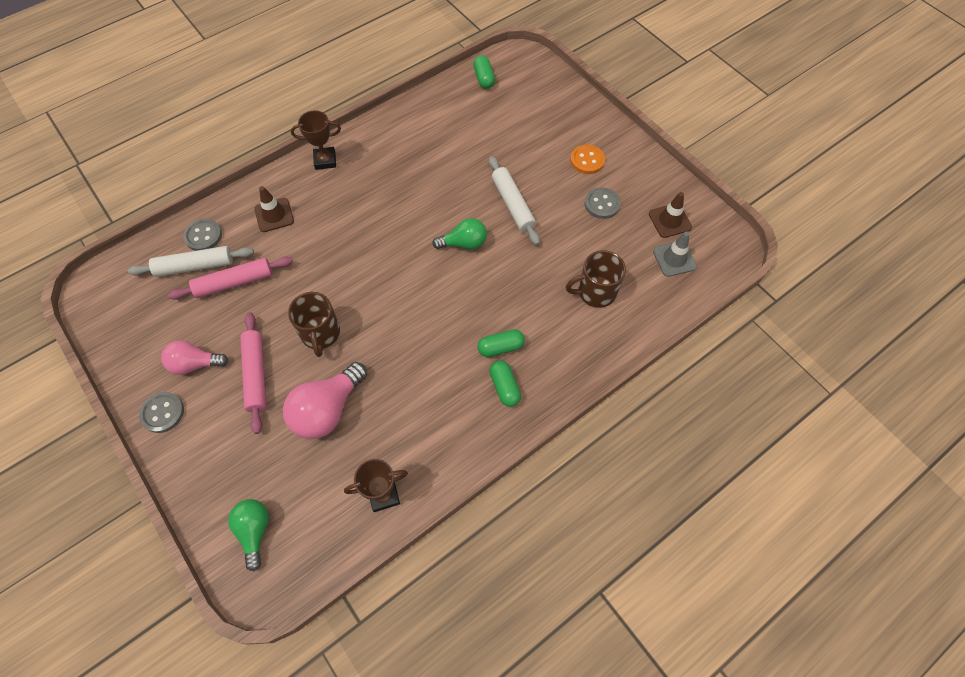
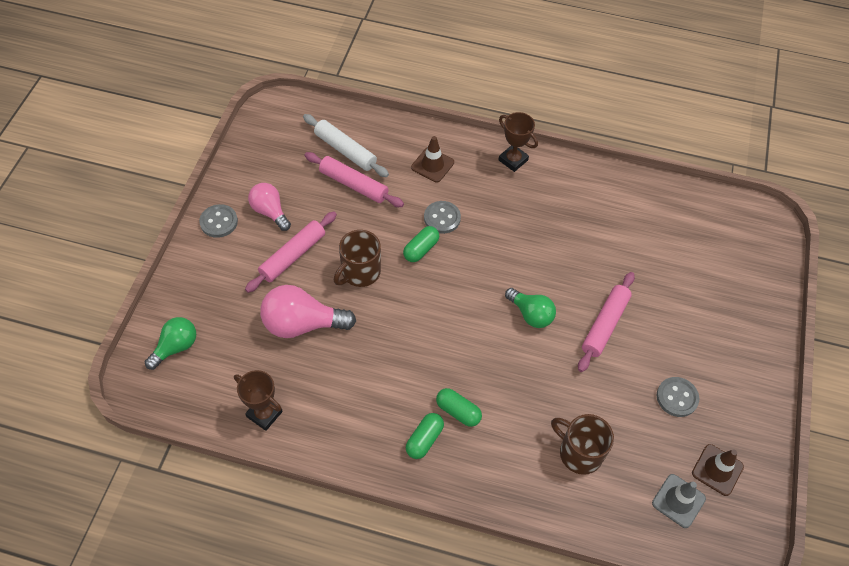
camera: 50 degrees right, 5 degrees down
grey button [183,219,222,251] -> grey button moved to [424,201,461,234]
green capsule [473,56,495,89] -> green capsule moved to [403,226,439,262]
white rolling pin [489,156,540,245] -> pink rolling pin [578,272,635,372]
orange button [570,145,605,174] -> none

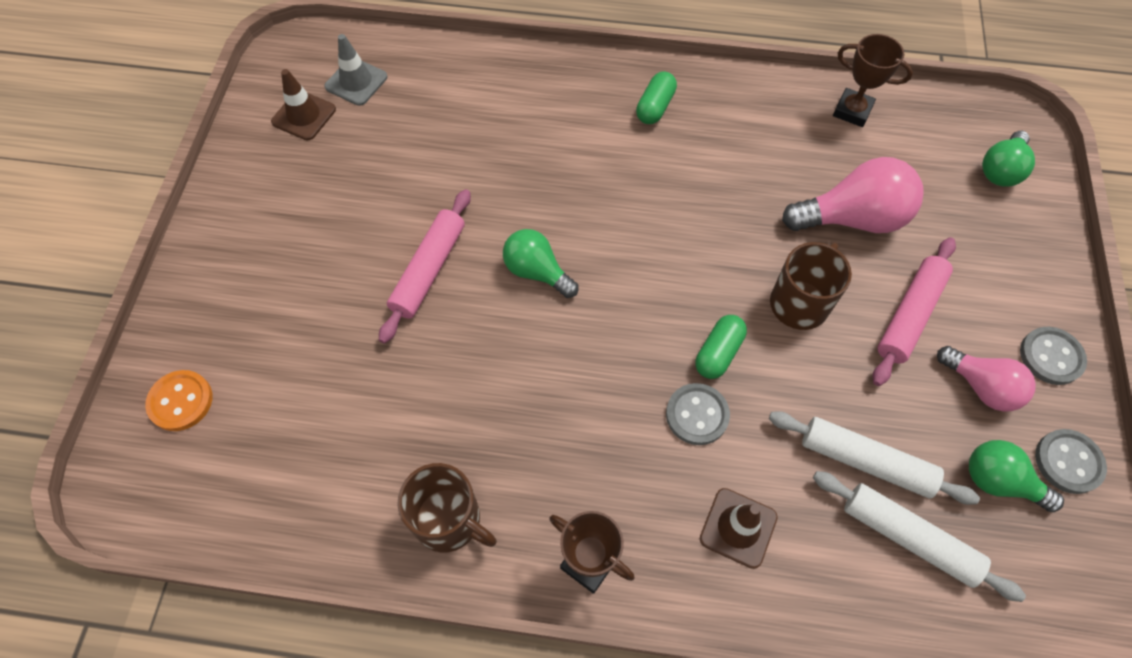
camera: 175 degrees right, 5 degrees up
pink rolling pin [305,152,404,207] -> white rolling pin [769,411,980,505]
green capsule [436,388,482,427] -> none
brown mug [551,414,614,475] -> brown mug moved to [397,463,497,553]
grey button [656,377,699,417] -> grey button moved to [1035,429,1107,494]
none -> orange button [145,370,212,431]
none -> green light bulb [969,440,1064,512]

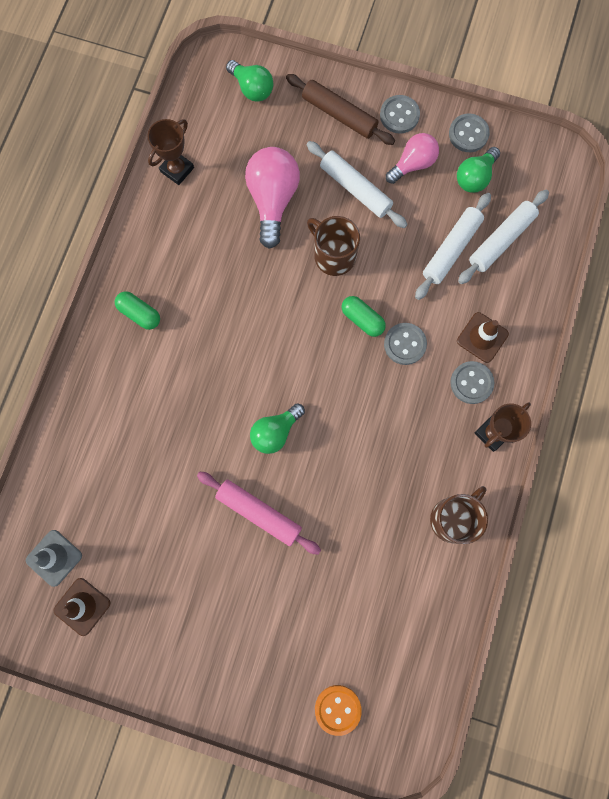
camera: 80 degrees left, 15 degrees up
pink rolling pin [873,237,956,386] -> white rolling pin [307,141,408,228]
none -> brown rolling pin [286,74,395,145]
none -> grey button [450,361,494,404]

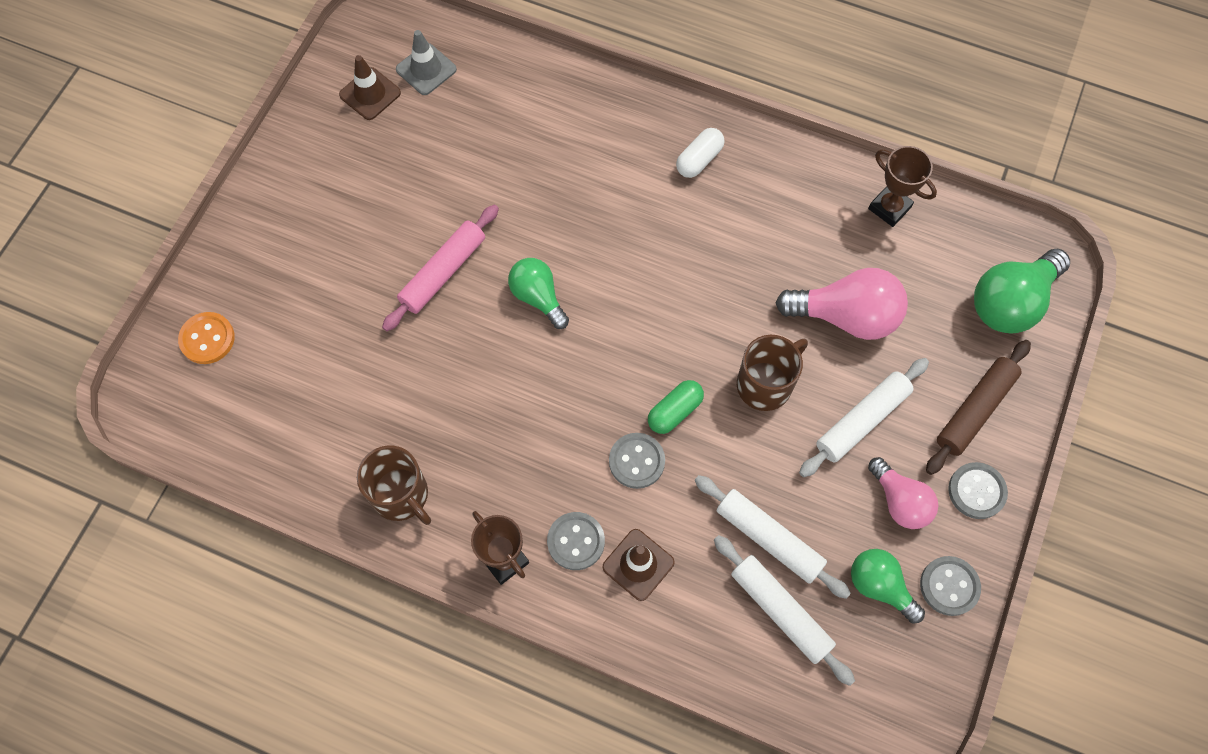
camera: 95 degrees right, 10 degrees down
green capsule [115,291,160,330] -> white capsule [676,128,724,178]
green light bulb [226,60,273,102] -> green light bulb [974,248,1070,334], size x1.56

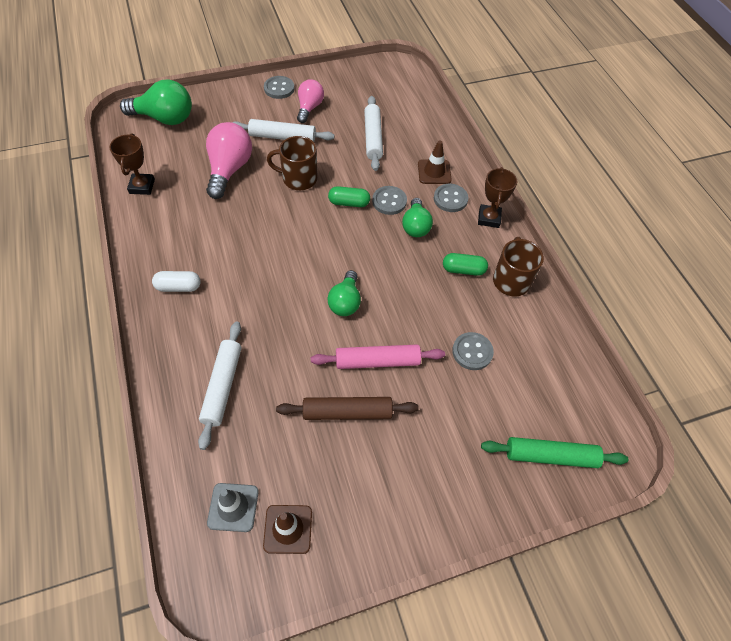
camera: 135 degrees left, 10 degrees down
orange button [178,312,235,364] -> green rolling pin [481,437,628,468]
white rolling pin [714,535,855,686] -> white rolling pin moved to [198,322,241,450]
pink light bulb [776,268,908,340] -> pink light bulb turned 45 degrees clockwise [206,122,252,199]
green light bulb [851,549,925,624] -> green light bulb moved to [402,198,433,237]
grey button [920,556,981,616] -> grey button moved to [452,332,494,370]
brown rolling pin [926,340,1031,475] -> brown rolling pin moved to [276,397,419,420]
none -> green capsule [443,253,488,276]

